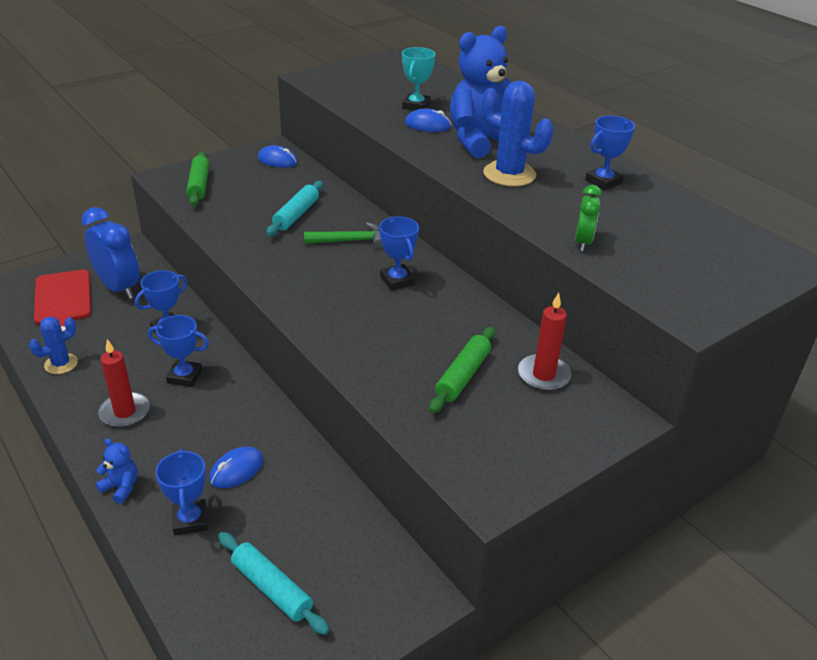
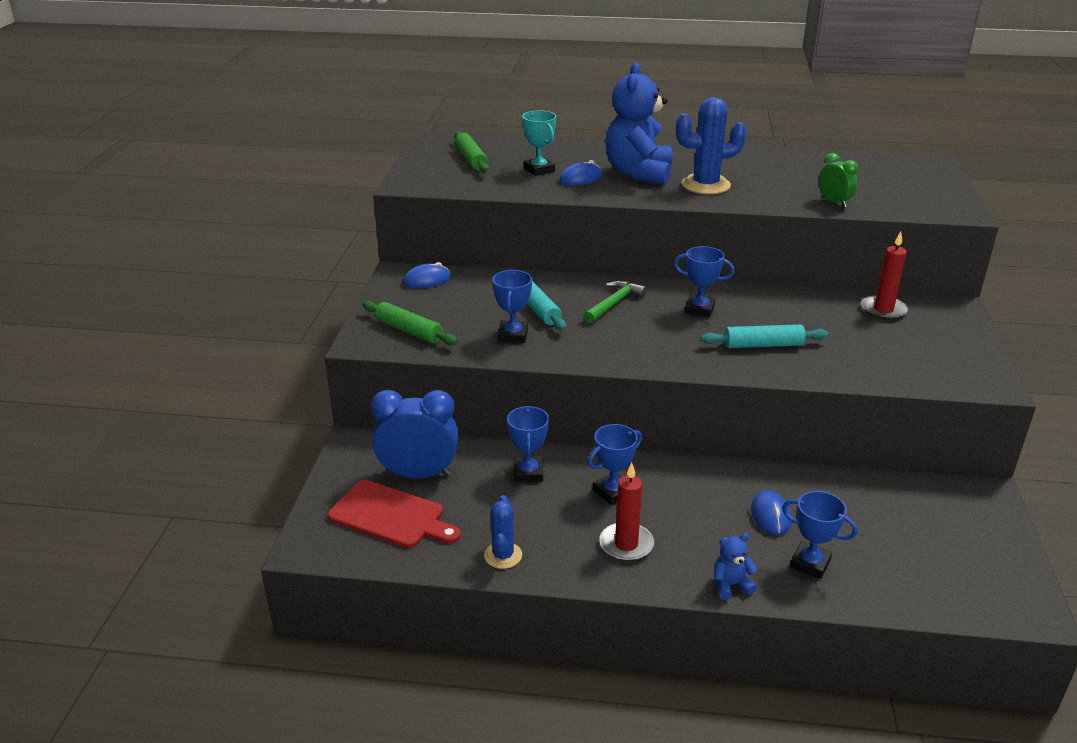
camera: 45 degrees left, 5 degrees down
turquoise rolling pin [218,532,329,635] -> turquoise rolling pin moved to [701,324,829,348]
green rolling pin [429,327,495,413] -> green rolling pin moved to [454,131,489,173]
blue trophy [585,116,635,190] -> blue trophy moved to [492,270,532,343]

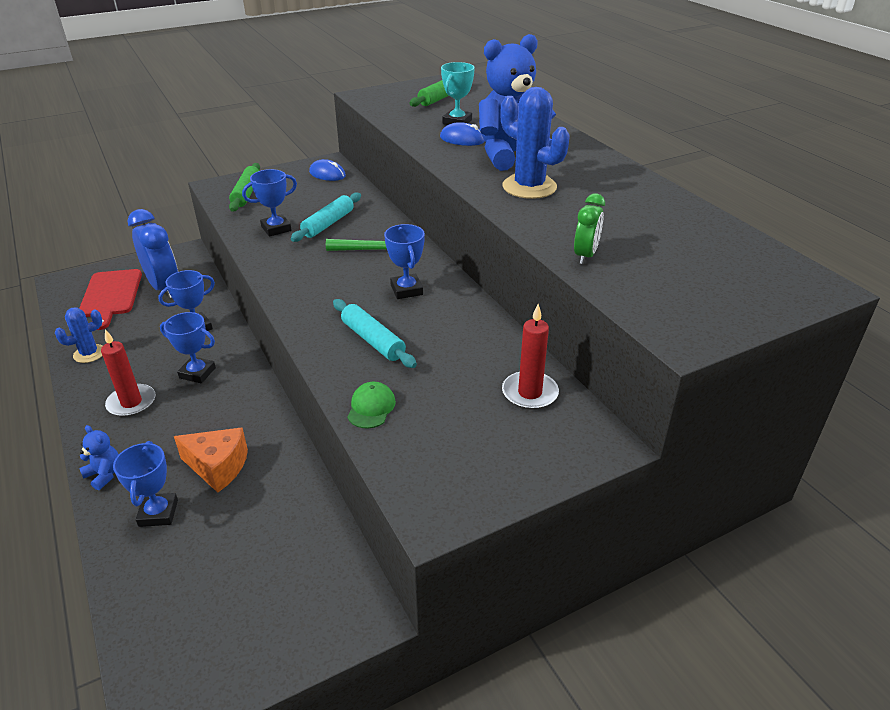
camera: 55 degrees right, 5 degrees up
blue mouse [751,490,791,535] -> orange cheese [174,428,248,493]
none -> green cap [347,382,396,428]

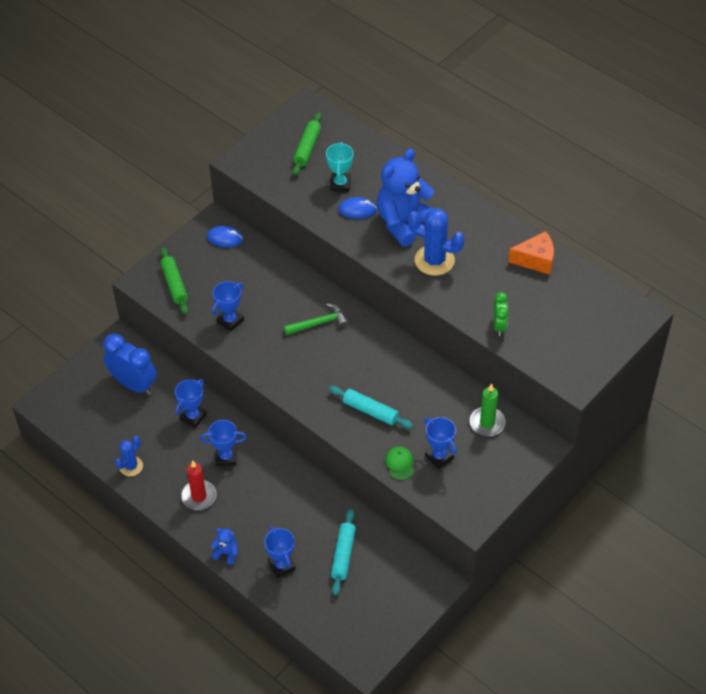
camera: 20 degrees left, 15 degrees up
red cutting board [79,269,142,330] -> none
orange cheese [174,428,248,493] -> orange cheese moved to [508,231,554,275]
turquoise rolling pin [291,193,361,242] -> turquoise rolling pin moved to [331,509,356,595]
blue trophy [384,224,425,299] -> blue trophy moved to [425,417,457,469]
red candle [502,304,559,410] -> green candle [470,383,506,436]

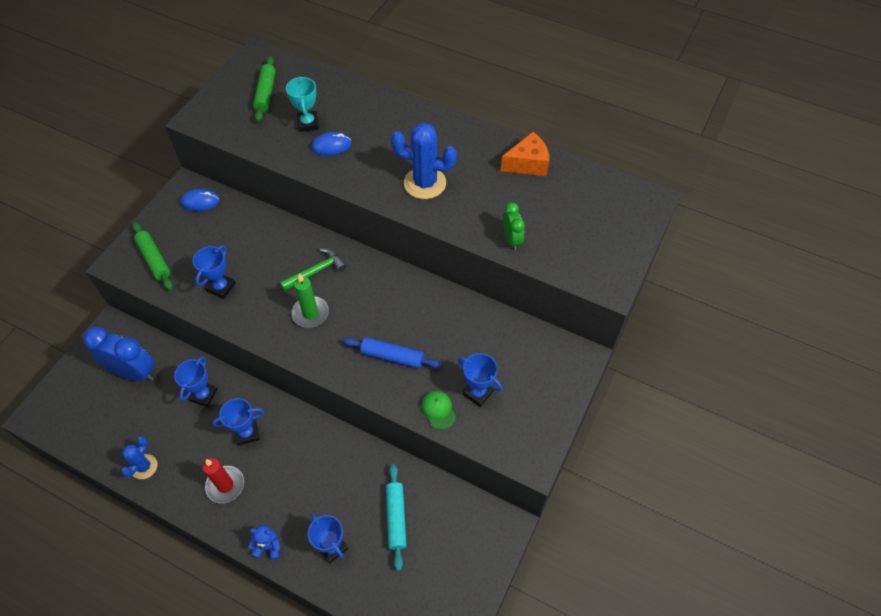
camera: 15 degrees left, 5 degrees up
turquoise rolling pin [329,386,413,428] -> blue rolling pin [343,337,442,368]
blue teddy bear [377,149,434,247] -> none
green candle [470,383,506,436] -> green candle moved to [291,273,329,328]

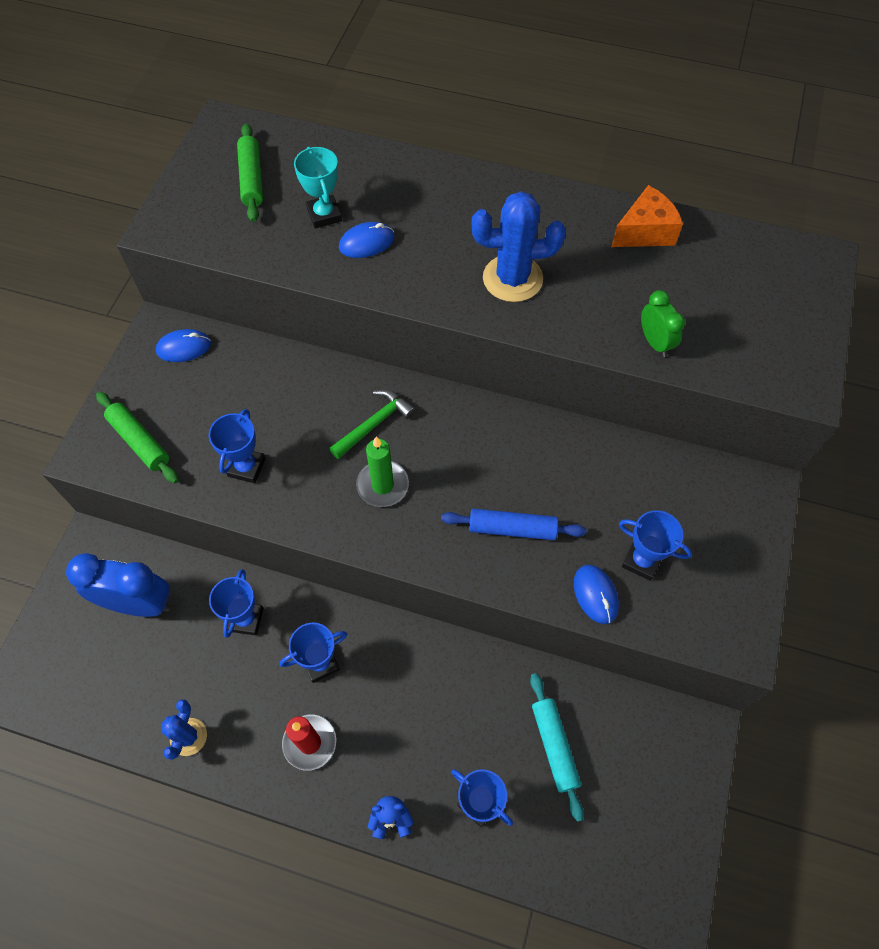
camera: 10 degrees left, 5 degrees up
green cap [421,391,456,430] -> blue mouse [574,565,619,624]

